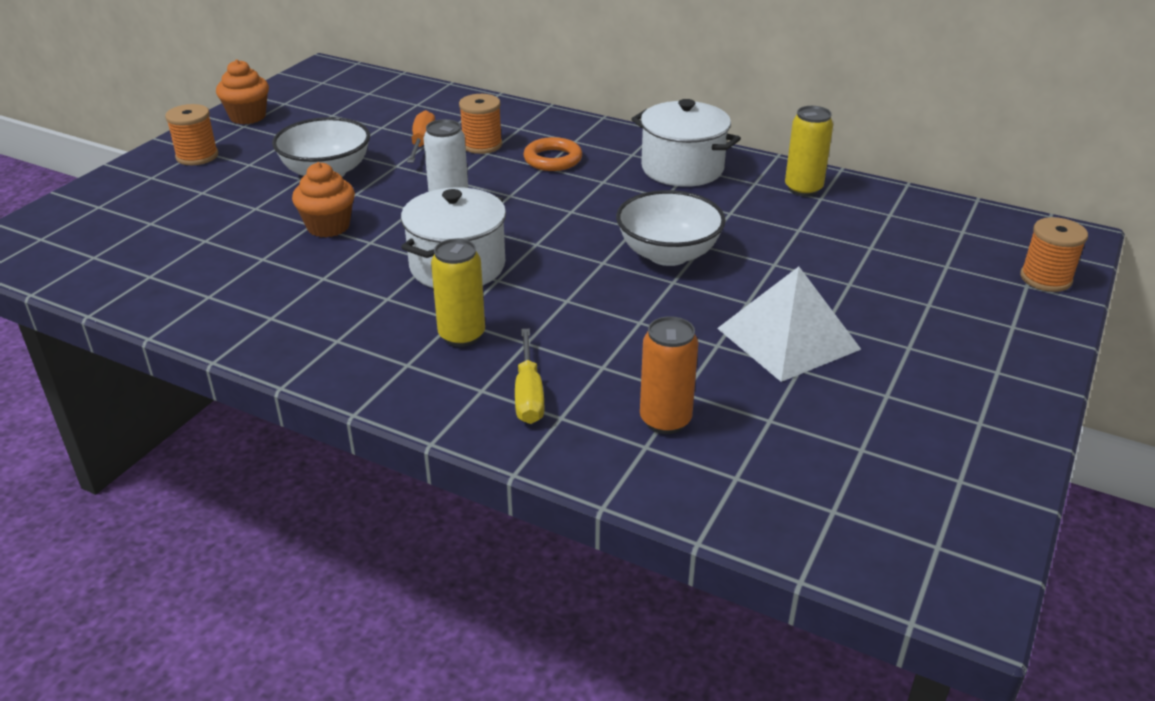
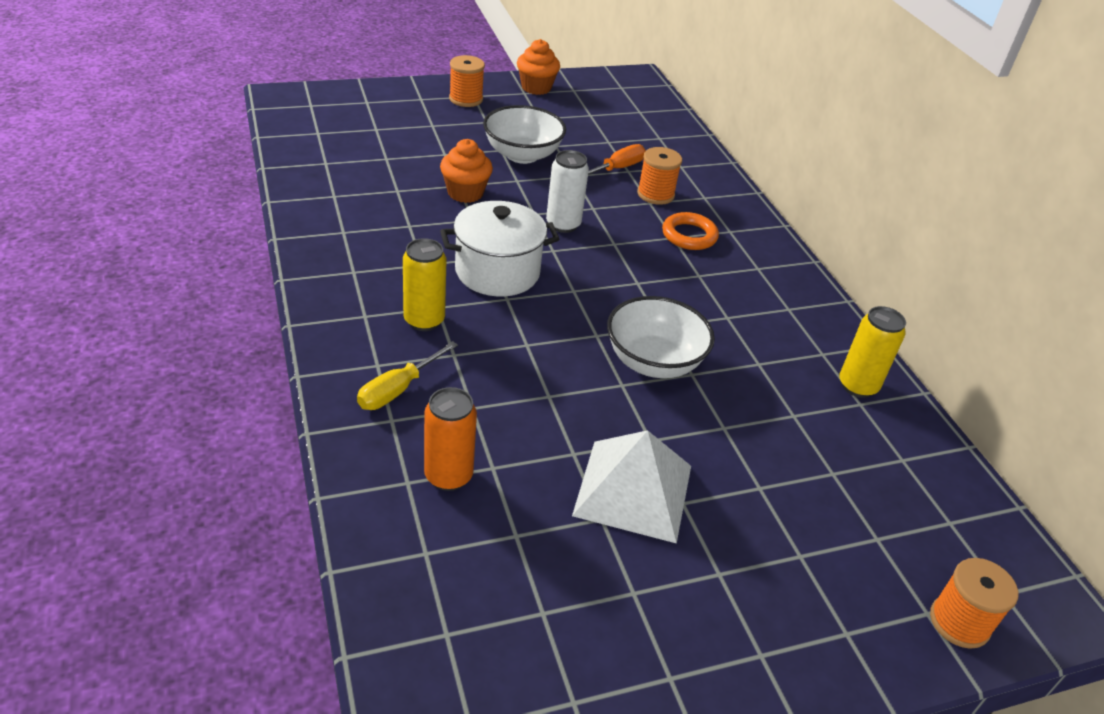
camera: 40 degrees right, 5 degrees up
white pot [631,99,741,187] -> none

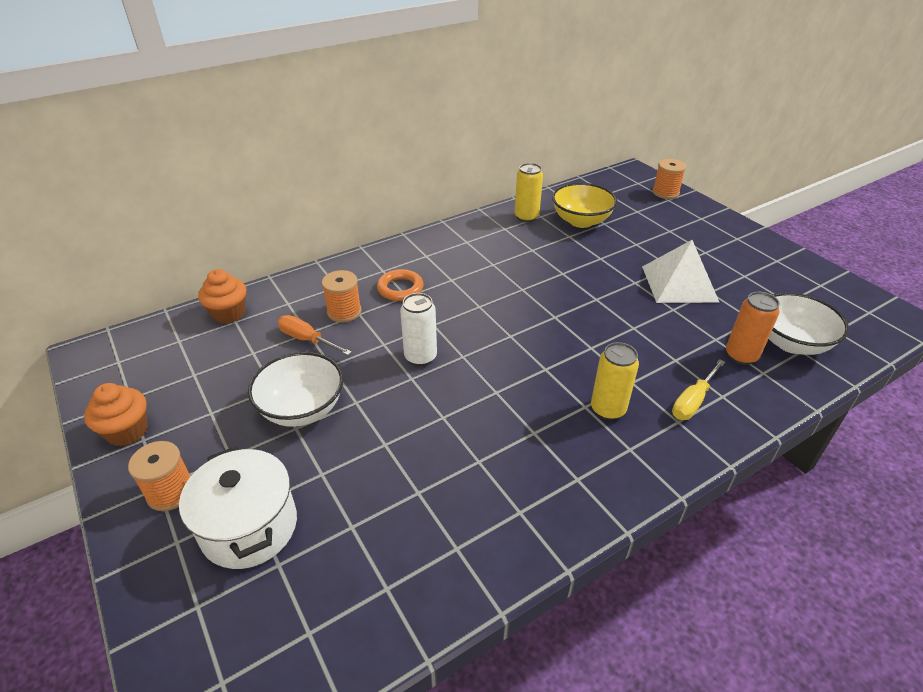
camera: 100 degrees left, 0 degrees up
yellow screwdriver [357,341,458,410] -> yellow screwdriver turned 105 degrees clockwise [672,359,725,420]
orange cupcake [440,139,493,203] -> orange cupcake moved to [198,269,246,324]
white pot [440,201,559,297] -> white pot moved to [179,446,297,569]
white bowl [607,296,715,378] -> white bowl moved to [769,293,849,355]
none -> yellow bowl [552,183,617,228]

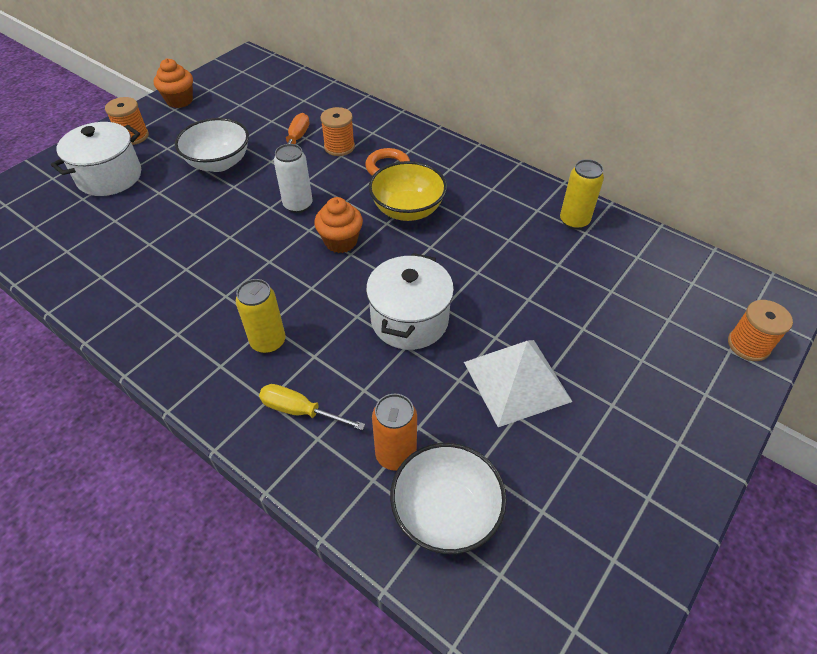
camera: 70 degrees right, 10 degrees up
orange cupcake [198,269,246,324] -> orange cupcake moved to [314,197,363,253]
yellow bowl [552,183,617,228] -> yellow bowl moved to [369,161,447,221]
none -> white pot [366,253,454,350]

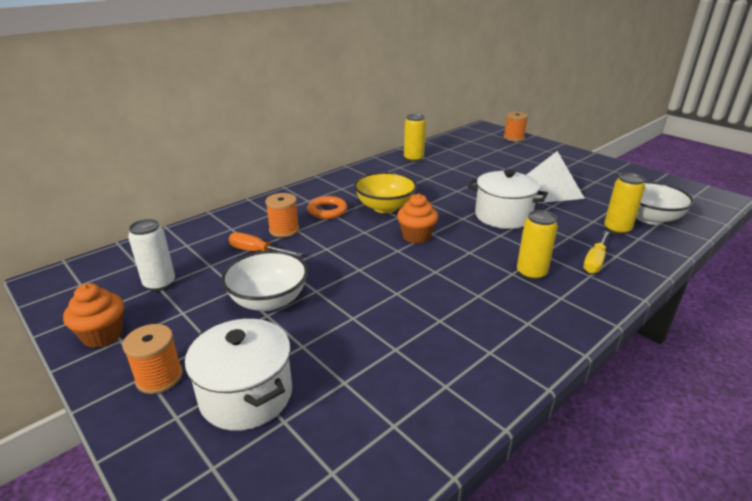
camera: 80 degrees left, 20 degrees down
white can [274,144,312,213] -> white can moved to [128,219,175,291]
orange can [372,394,417,471] -> yellow can [604,173,645,235]

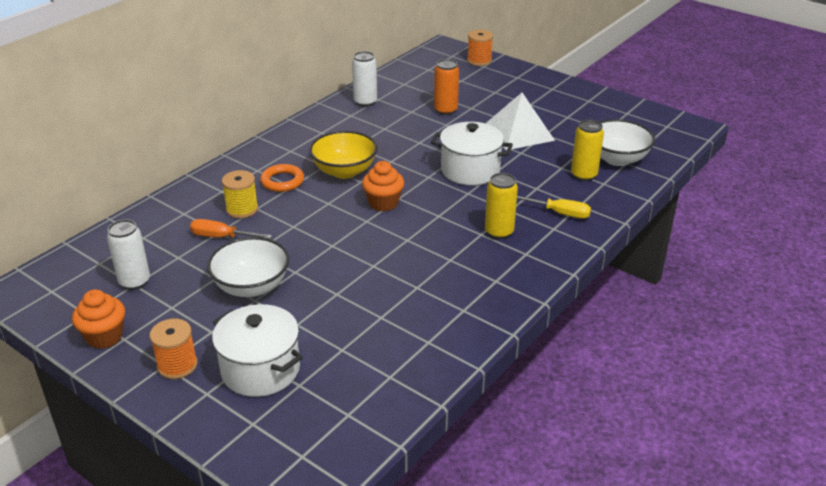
camera: 10 degrees left, 5 degrees up
orange spool [265,193,299,237] -> yellow spool [222,170,258,218]
yellow can [404,114,426,162] -> white can [352,51,377,107]
yellow screwdriver [583,231,609,274] -> yellow screwdriver turned 90 degrees counterclockwise [517,196,591,219]
none -> orange can [434,59,459,115]

